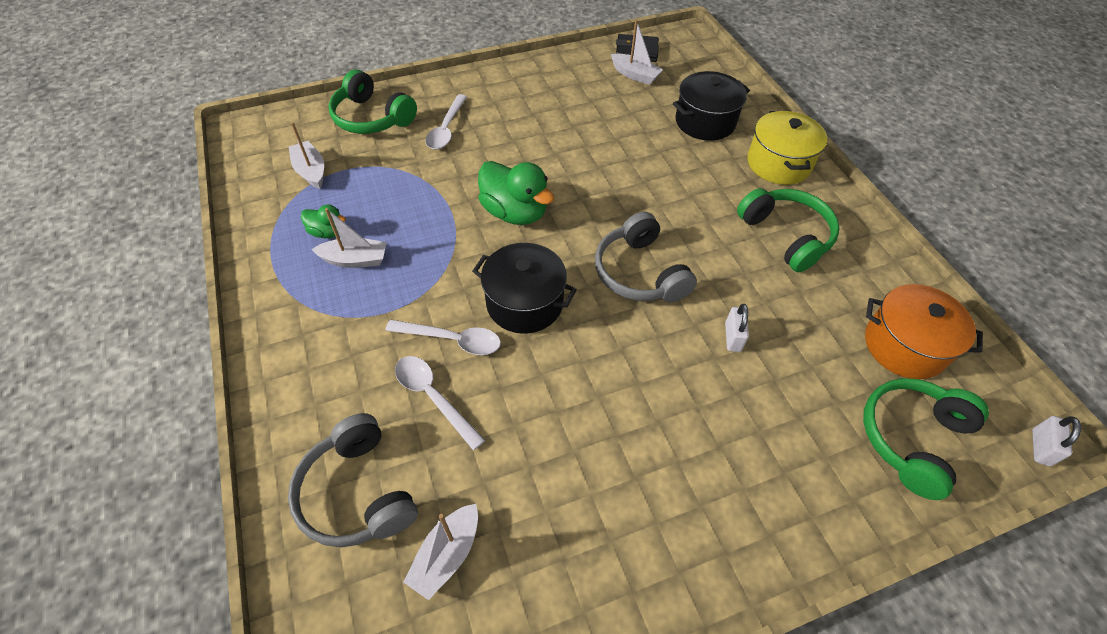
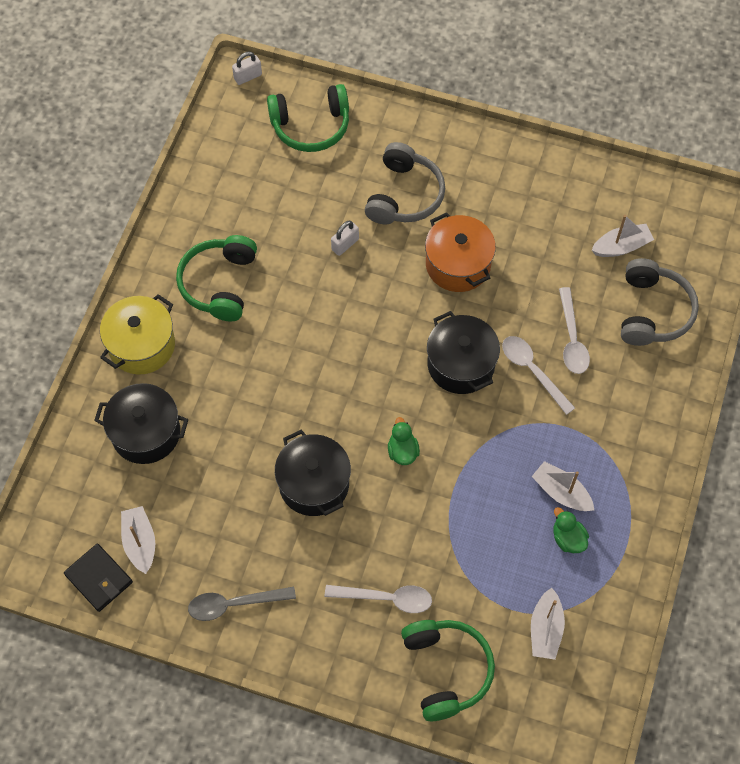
camera: 140 degrees left, 10 degrees up
white spoon [425,94,467,149] -> white spoon turned 45 degrees clockwise [325,585,432,613]
green duck [478,161,555,225] -> green duck [388,417,420,465], size x0.53
grey headphones [595,212,697,302] -> grey headphones moved to [364,142,445,224]
orange pot [865,284,983,379] -> orange pot moved to [425,212,496,292]
none -> grey spoon [188,587,296,621]
none -> black pot [275,430,351,516]

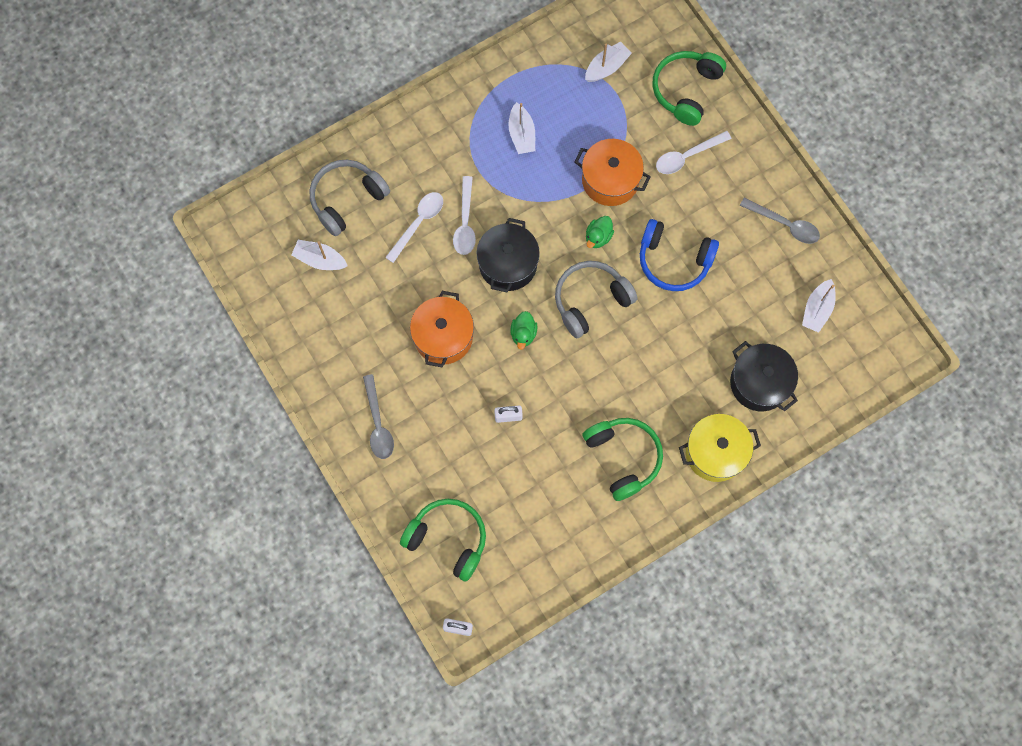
camera: 140 degrees left, 10 degrees up
black wallet [64,544,133,612] -> none
green headphones [176,235,257,321] -> green headphones turned 75 degrees counterclockwise [583,418,663,501]
black pot [275,430,351,516] -> blue headphones [640,219,719,291]
white spoon [325,585,432,613] -> white spoon turned 75 degrees counterclockwise [656,131,732,174]
grey headphones [364,142,445,224] -> grey headphones moved to [555,261,638,338]
green duck [553,507,589,553] -> green duck moved to [510,311,537,350]
none -> grey spoon [363,374,394,459]
none -> orange pot [575,139,651,206]

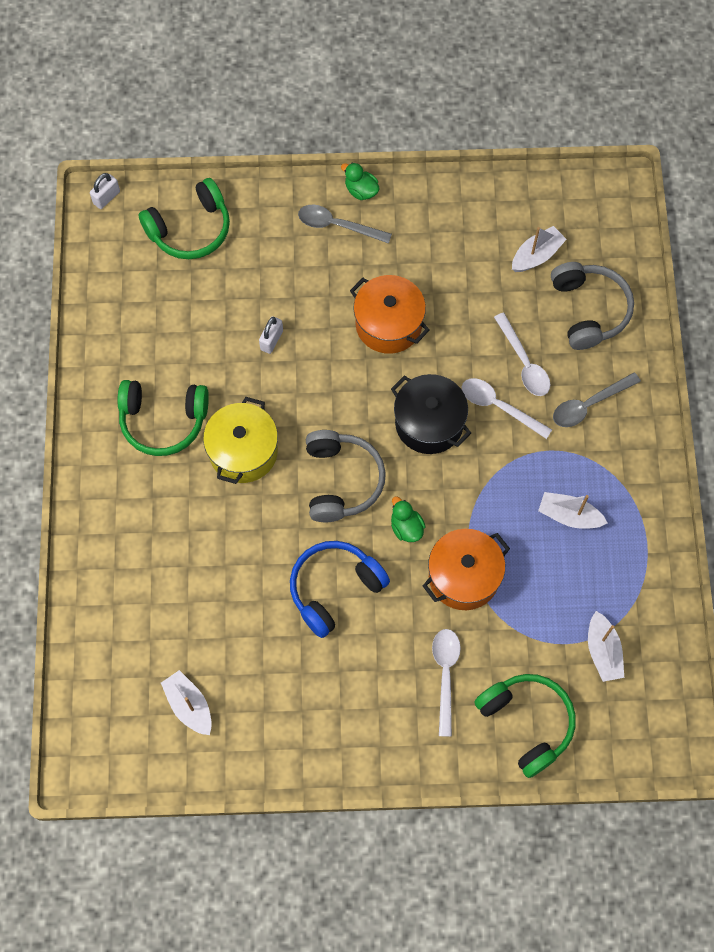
camera: 120 degrees right, 5 degrees down
green duck [510,311,537,350] -> green duck moved to [341,162,380,200]
yellow pot [679,414,761,482] -> yellow pot moved to [203,397,278,484]
black pot [730,341,798,411] -> none
grey spoon [740,198,820,244] -> grey spoon moved to [553,372,641,427]

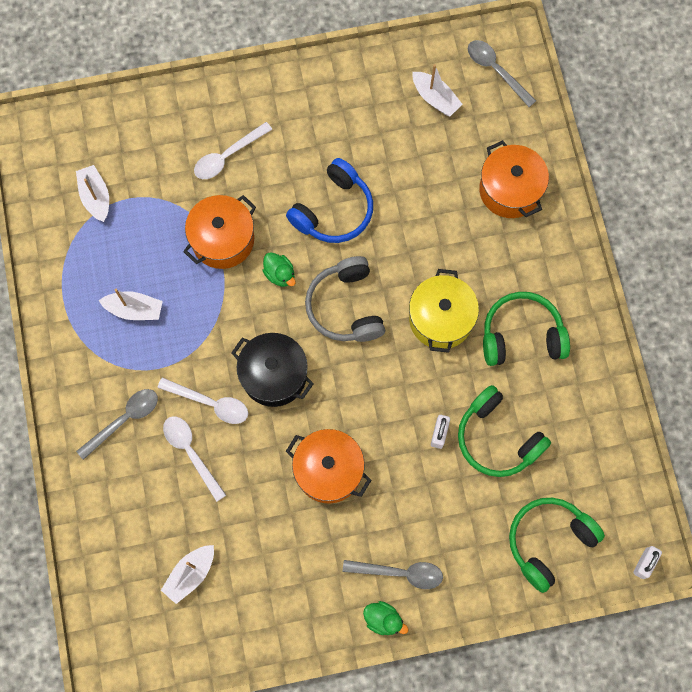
camera: 170 degrees right, 5 degrees up
white spoon [432,629,461,737] -> white spoon turned 60 degrees clockwise [194,122,272,179]
green headphones [474,674,576,778] -> green headphones moved to [458,385,551,477]
grey headphones [551,262,634,350] -> none
none -> grey spoon [468,40,536,107]
none -> orange pot [479,140,549,218]

